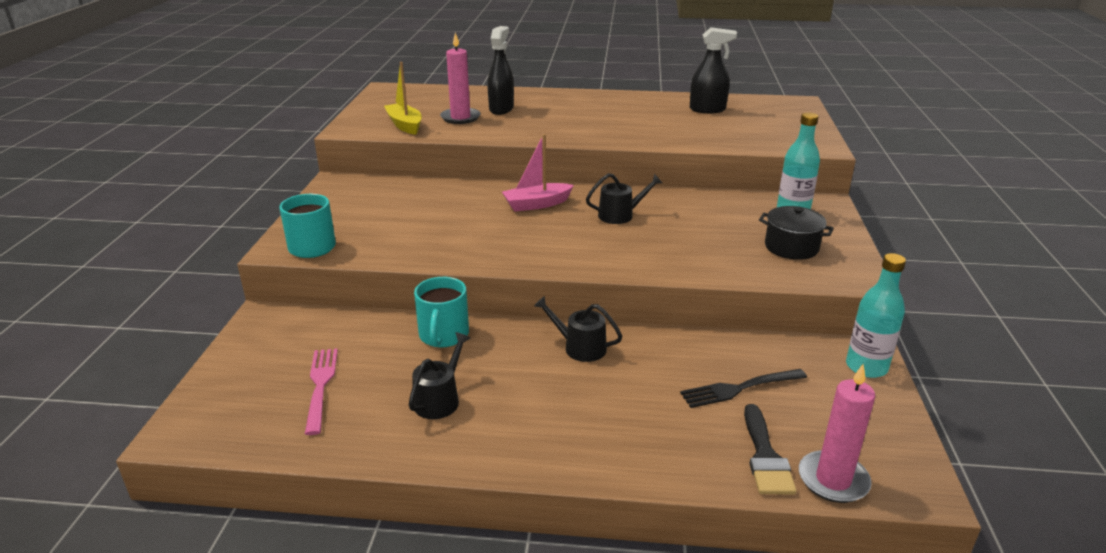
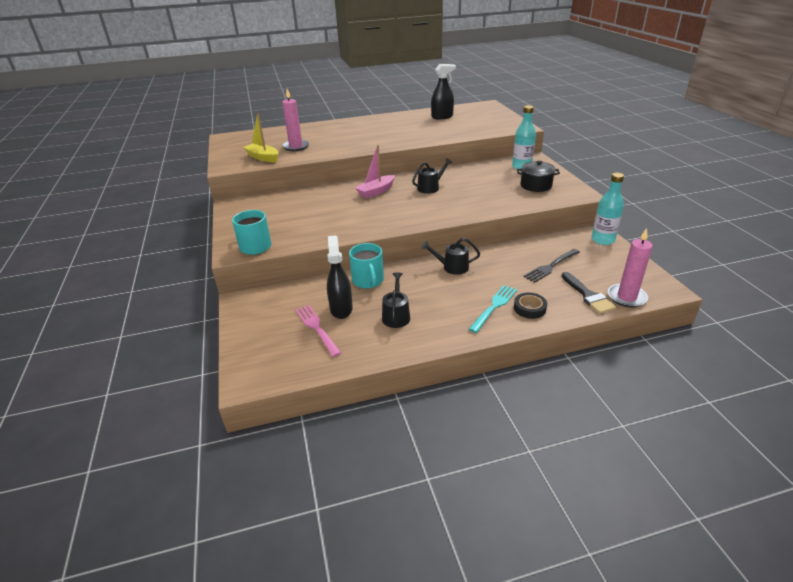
camera: 20 degrees left, 5 degrees up
black spray bottle [488,26,514,115] -> black spray bottle moved to [327,235,353,319]
none -> turquoise fork [469,285,517,333]
none -> black tape [514,293,547,319]

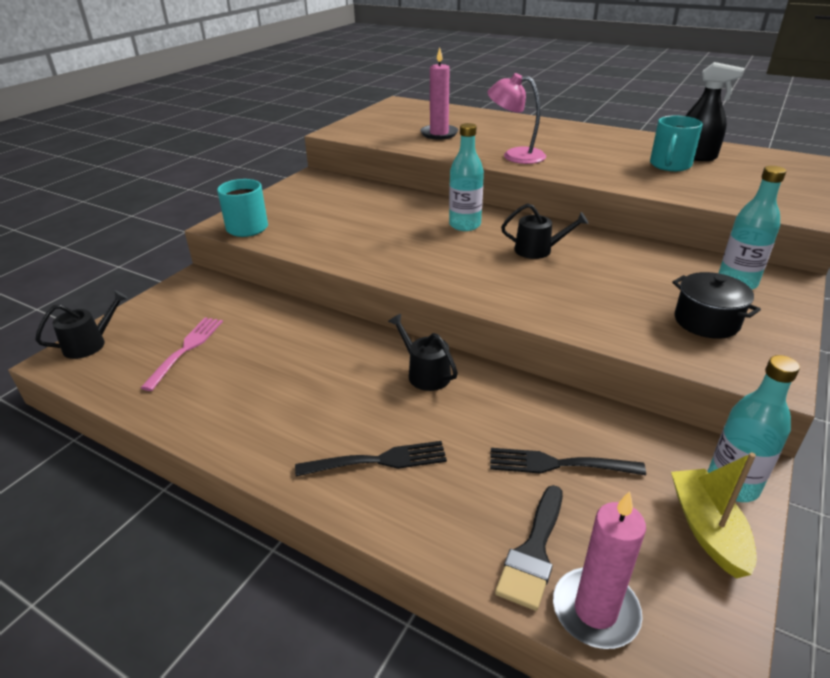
camera: 45 degrees right, 0 degrees up
yellow boat [243,113,278,162] -> yellow boat moved to [671,453,757,579]
black spray bottle [327,235,353,319] -> none
turquoise mug [349,243,384,289] -> turquoise mug moved to [650,115,703,171]
pink boat [355,145,395,198] -> turquoise bottle [449,123,484,231]
black watering can [382,273,410,328] -> black watering can moved to [35,290,128,359]
turquoise fork [469,285,517,333] -> black fork [295,441,447,476]
black tape [514,293,547,319] -> none
none -> pink lamp [487,73,546,164]

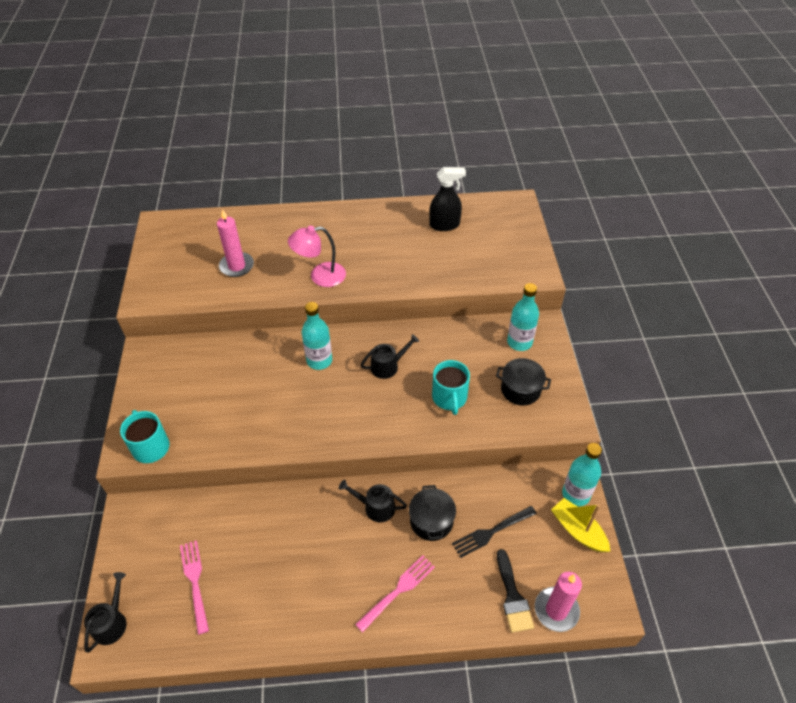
camera: 35 degrees left, 15 degrees up
black fork [295,441,447,476] -> pink fork [355,555,435,632]
turquoise mug [650,115,703,171] -> turquoise mug moved to [432,360,470,415]
none -> black pot [409,485,456,541]

